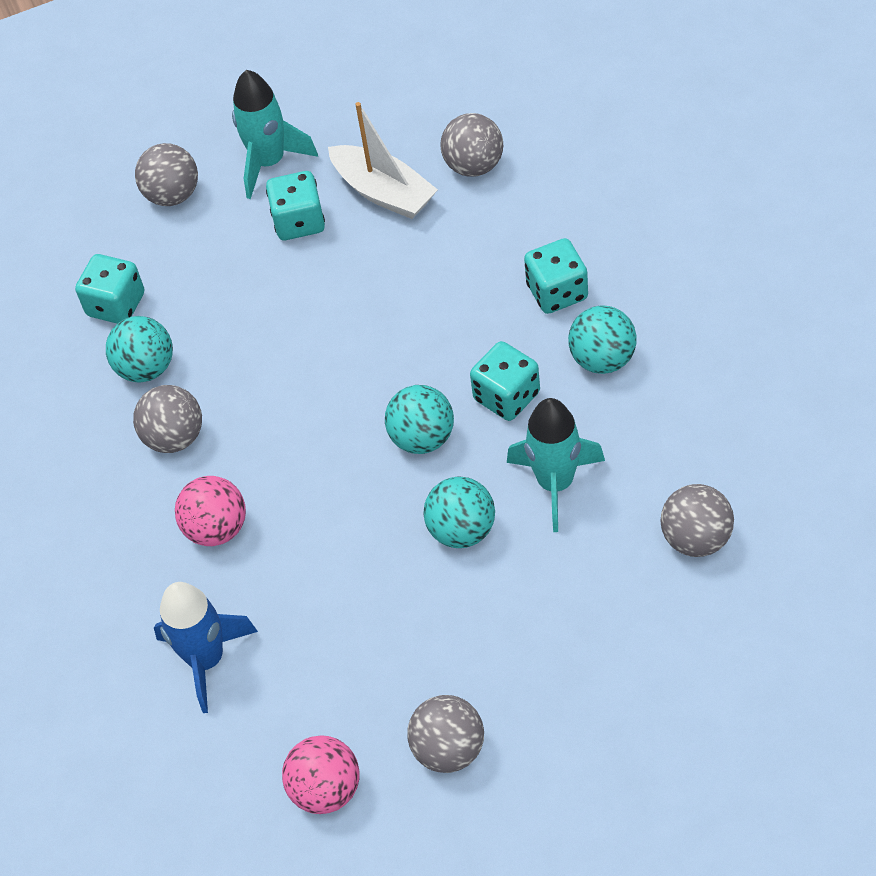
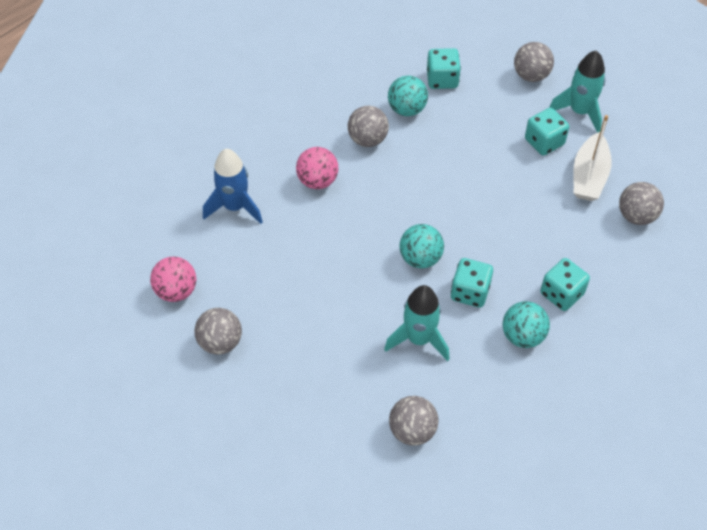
camera: 60 degrees right, 0 degrees up
turquoise ball [423,477,495,548] -> none

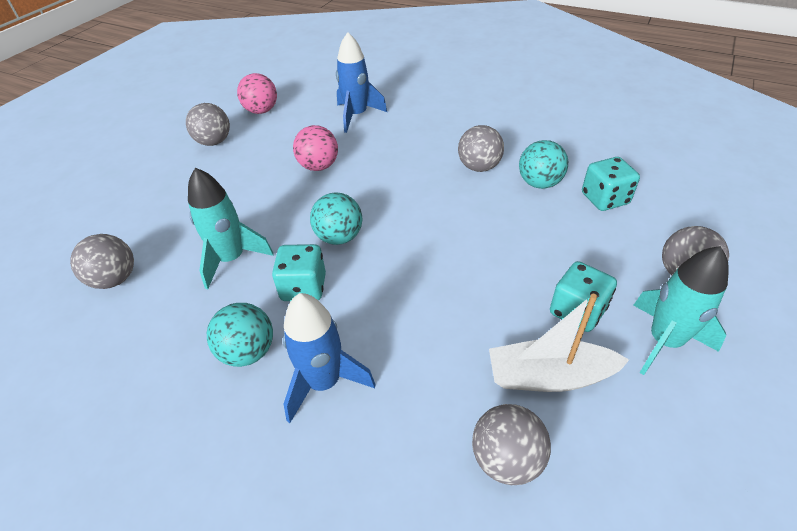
camera: 75 degrees right, 10 degrees down
pink ball [296,147,338,189] -> pink ball moved to [293,125,338,171]
turquoise dice [540,258,590,311] -> blue rocket [283,293,375,423]

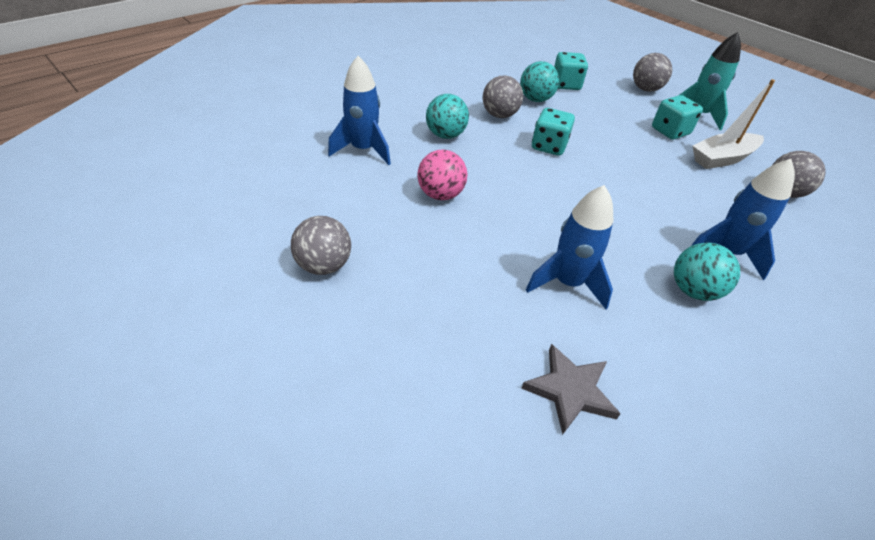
camera: 75 degrees left, 0 degrees up
grey ball [70,234,134,289] -> grey star [521,344,621,435]
turquoise rocket [188,168,274,289] -> blue rocket [526,185,613,309]
pink ball [237,73,277,114] -> none
turquoise dice [272,244,326,301] -> turquoise dice moved to [532,108,575,156]
turquoise ball [310,193,362,245] -> turquoise ball moved to [426,94,469,139]
white boat [489,294,629,392] -> white boat turned 45 degrees clockwise [693,79,775,169]

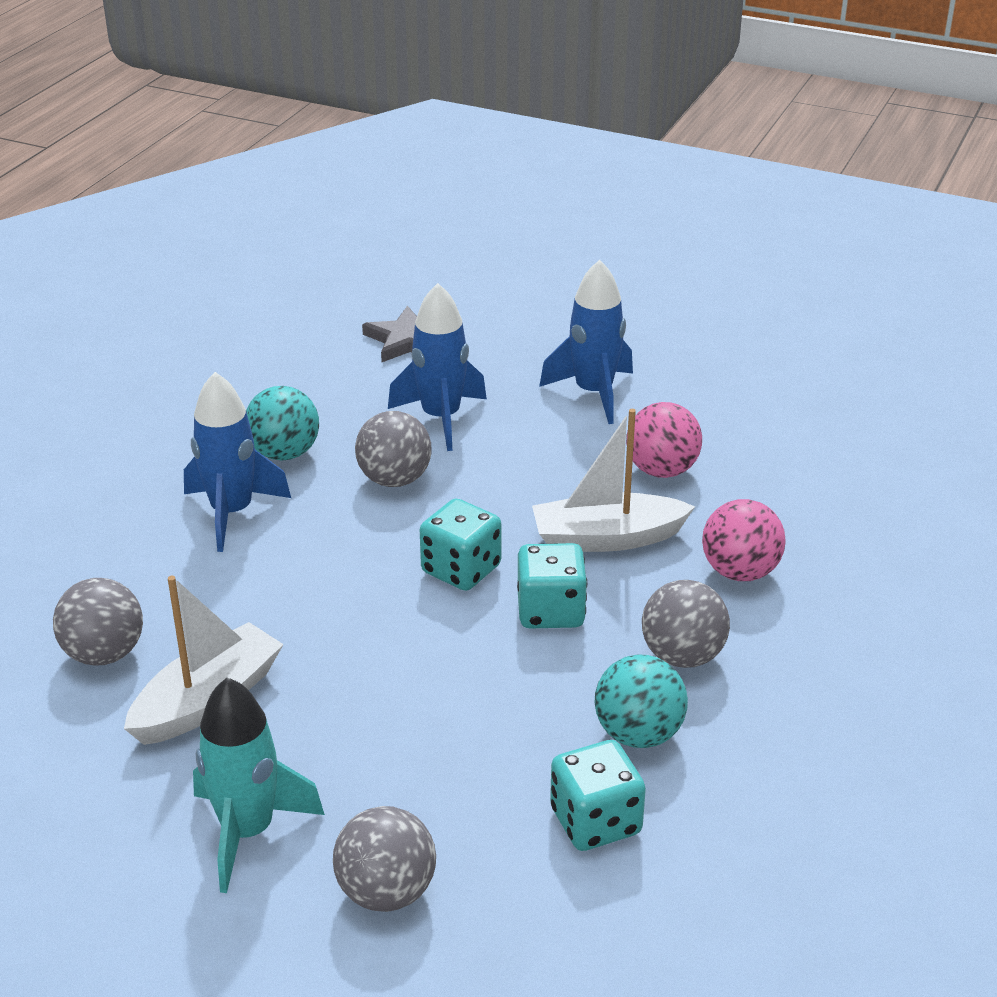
camera: 160 degrees right, 10 degrees down
grey ball [291,216,351,275] -> grey ball moved to [355,411,432,487]
blue rocket [328,56,391,165] -> blue rocket moved to [539,260,633,424]
turquoise ball [426,94,469,139] -> pink ball [702,499,786,581]
turquoise dice [652,95,703,140] -> turquoise dice moved to [420,498,501,591]
none -> white boat [532,409,695,552]

